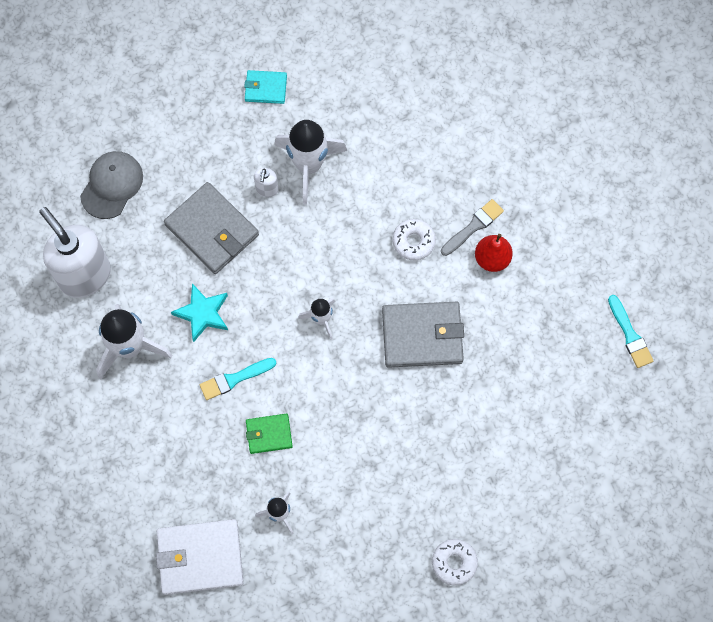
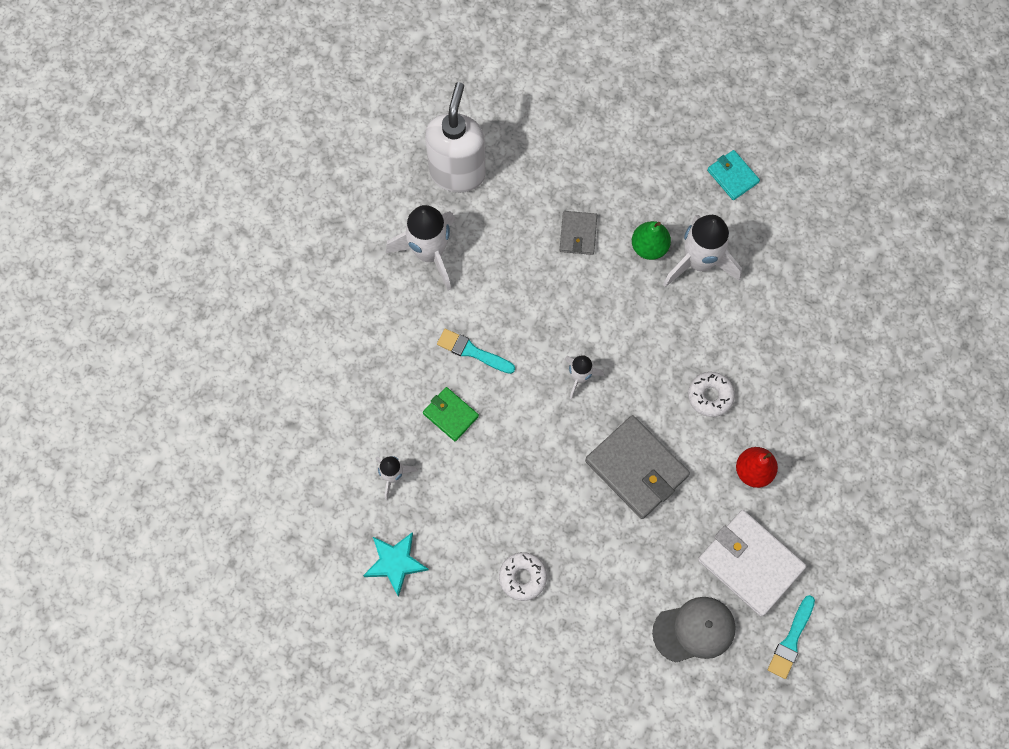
camera: 50 degrees right, 0 degrees up
grey cap [80,151,143,219] -> grey cap moved to [652,597,736,663]
white wallet [156,519,244,595] -> white wallet moved to [698,510,806,617]
grey wallet [164,182,259,274] -> grey wallet [560,211,597,255], size x0.54
turquoise star [171,283,228,342] -> turquoise star moved to [363,532,429,597]
white soap dispenser [254,168,278,197] -> green pear [632,221,671,260]
white donut [432,539,478,586] -> white donut moved to [499,552,547,601]
grey brush [441,199,504,256] -> none

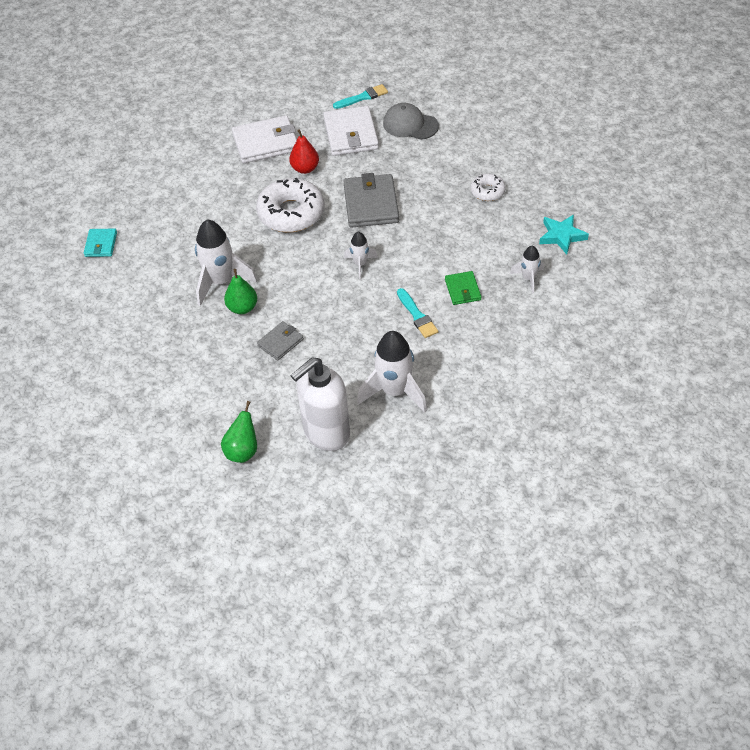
camera: 140 degrees left, 20 degrees down
white donut [688,372,735,417] -> white donut [256,178,325,232], size x1.93
turquoise wallet [707,150,760,200] -> turquoise wallet moved to [84,229,117,257]
none -> green pear [221,401,257,463]
none -> white wallet [232,115,297,163]

